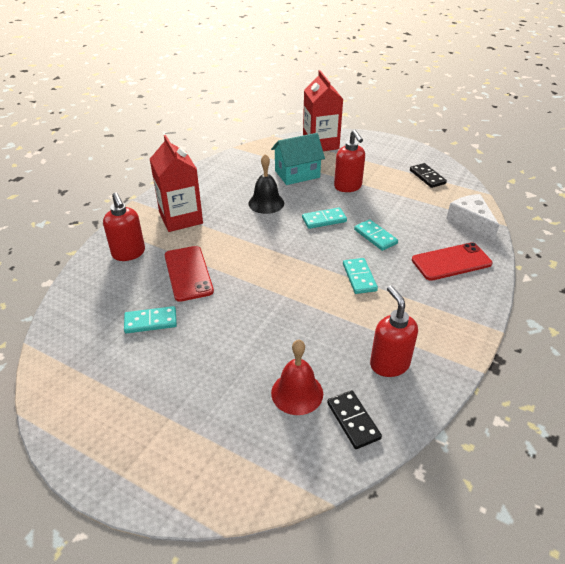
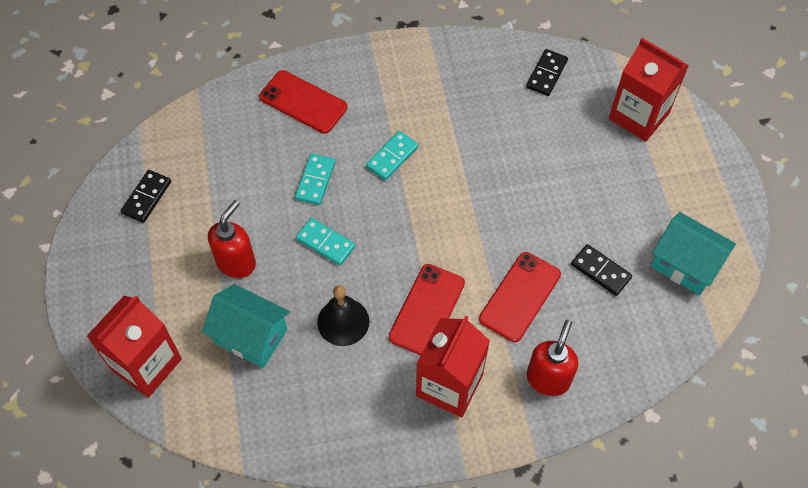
camera: 130 degrees left, 20 degrees up
turquoise domino [124,306,177,334] -> black domino [571,244,632,296]
red bell [271,340,323,415] -> none
red soap dispenser [370,286,418,377] -> none
white cheese [446,194,499,241] -> none
none -> red phone [389,264,465,355]
none -> red carton [609,38,689,142]
none -> turquoise house [651,212,736,295]

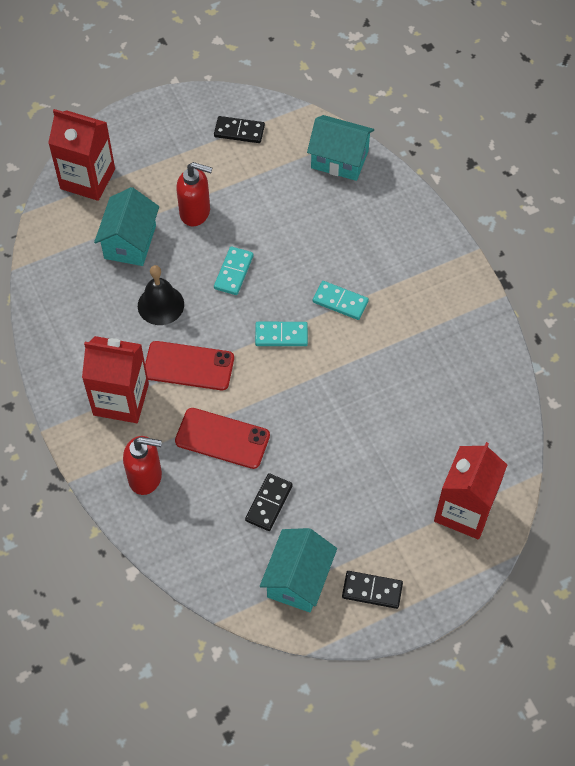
camera: 75 degrees right, 0 degrees up
red phone [259,70,348,134] -> none
turquoise domino [295,154,335,205] -> turquoise domino moved to [255,322,308,346]
black domino [526,49,568,96] -> black domino moved to [342,571,403,609]
none -> turquoise house [307,115,374,181]

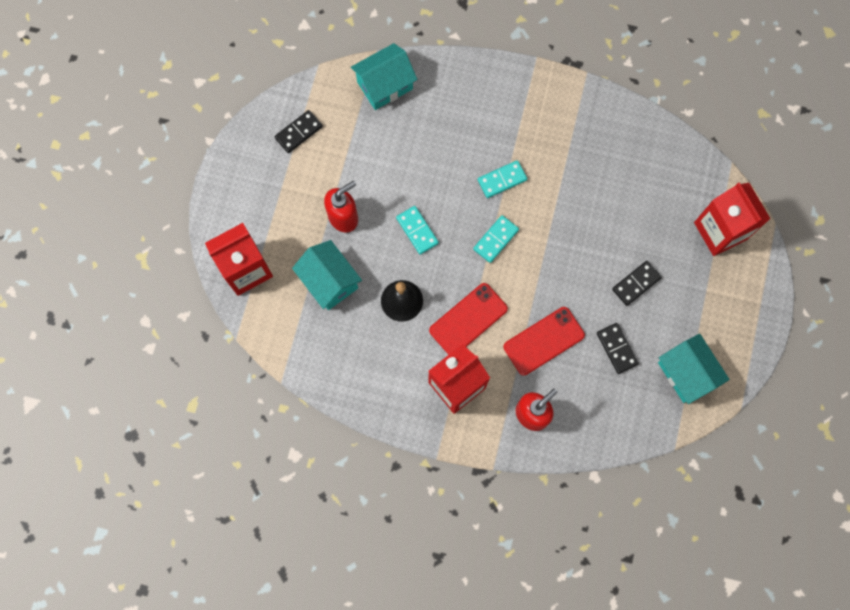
camera: 50 degrees left, 15 degrees up
black domino [342,571,403,609] -> black domino moved to [612,261,662,306]

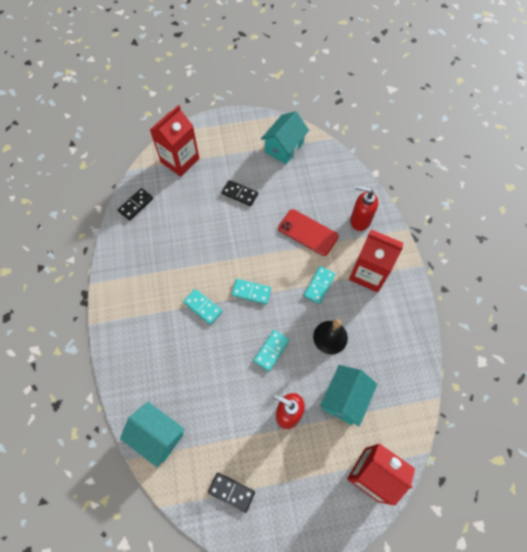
camera: 115 degrees left, 10 degrees down
red phone [429,283,508,355] -> turquoise domino [304,266,335,304]
black domino [597,323,639,374] -> black domino moved to [118,188,153,220]

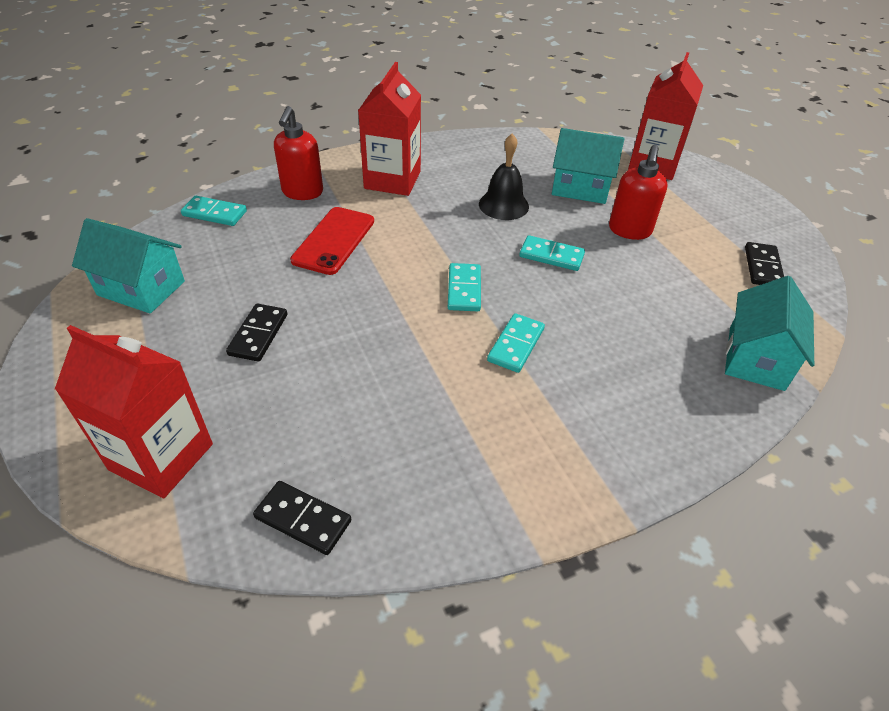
camera: 105 degrees left, 20 degrees down
turquoise domino [304,266,335,304] -> turquoise domino moved to [181,196,247,226]

